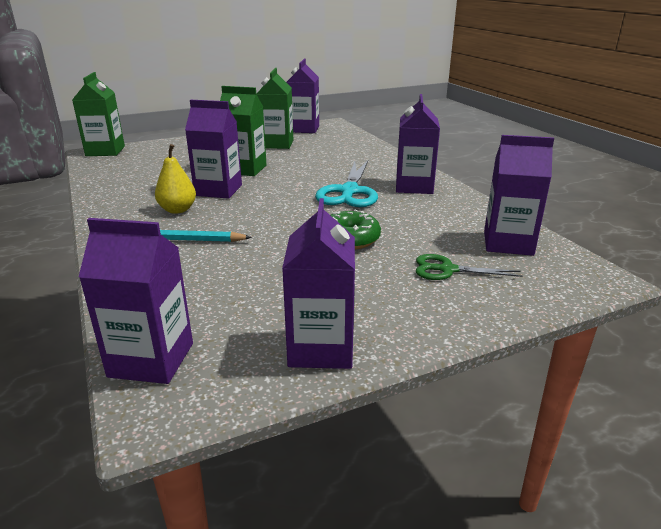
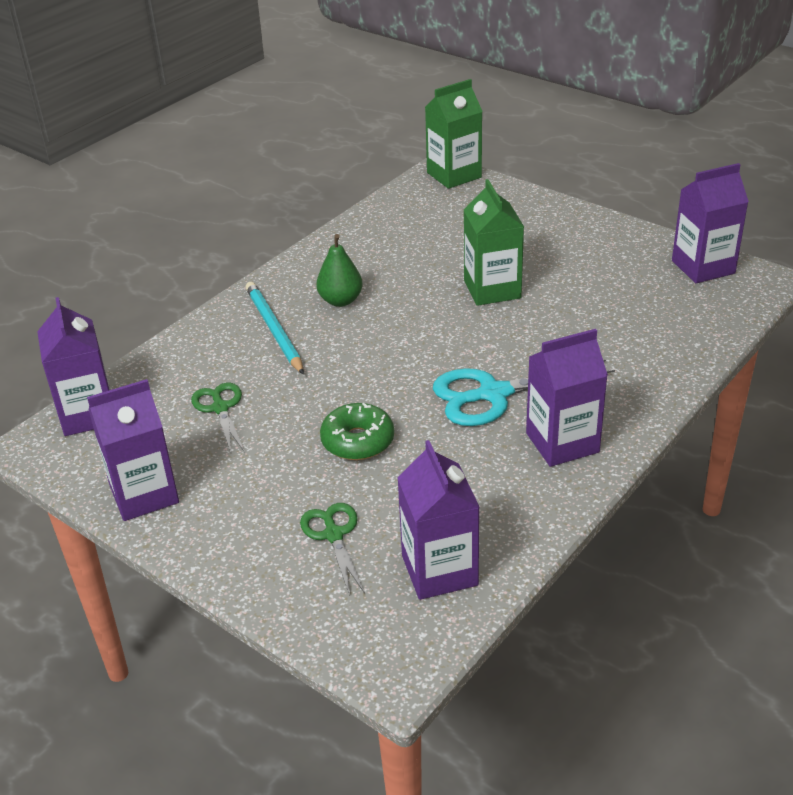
camera: 65 degrees right, 10 degrees up
yellow pear [155,144,196,214] -> green pear [316,234,363,307]
purple carton [185,100,242,199] -> none
green carton [257,68,293,149] -> none
none -> green scissors [191,383,244,453]

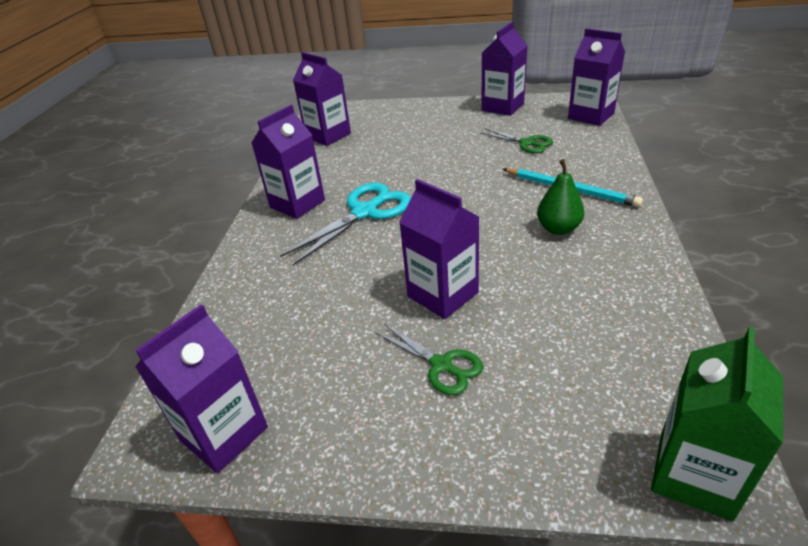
camera: 150 degrees right, 0 degrees up
green scissors [300,503,365,596] -> green scissors moved to [375,324,483,395]
green donut [320,403,394,460] -> none
green carton [464,179,524,306] -> purple carton [399,179,479,319]

